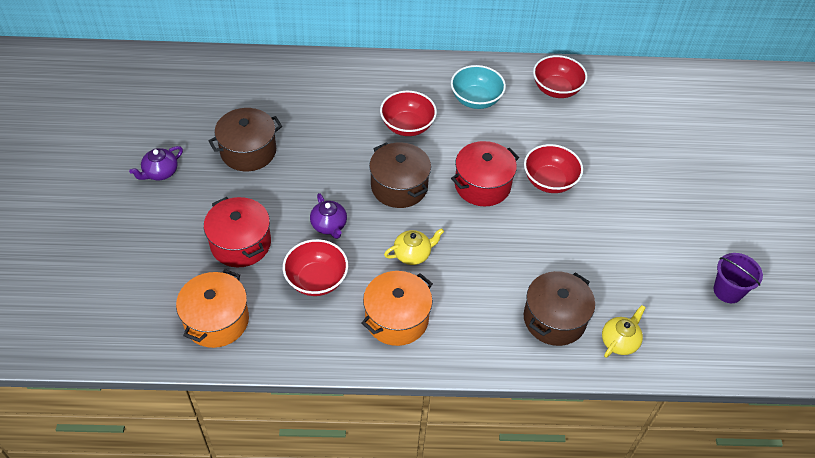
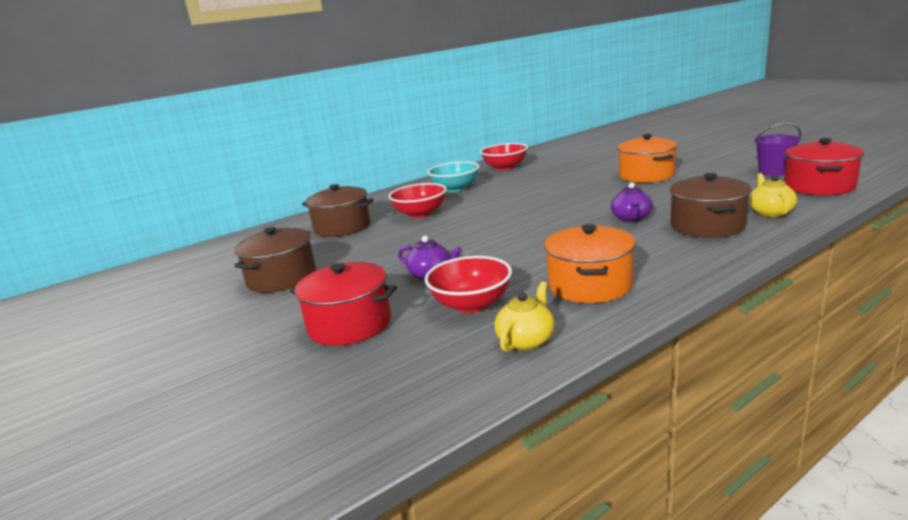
camera: 30 degrees left, 30 degrees down
purple teapot [129,146,183,180] -> purple teapot moved to [611,182,653,222]
orange pot [176,269,249,348] -> orange pot moved to [617,134,677,183]
brown pot [369,142,431,208] -> brown pot moved to [302,184,374,237]
yellow teapot [384,228,444,265] -> yellow teapot moved to [495,281,555,352]
red pot [451,141,519,206] -> red pot moved to [784,138,864,196]
red bowl [524,144,583,193] -> none

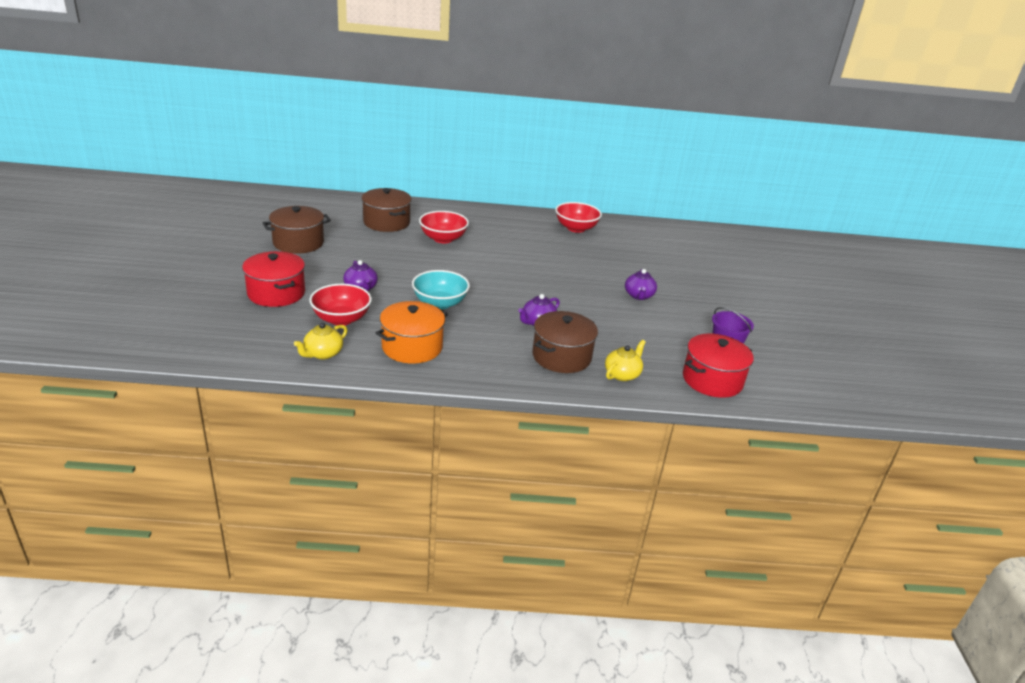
camera: 30 degrees right, 10 degrees up
turquoise bowl [428,161,480,192] -> turquoise bowl moved to [412,270,470,309]
yellow teapot [495,281,555,352] -> yellow teapot turned 150 degrees clockwise [294,323,348,360]
orange pot [617,134,677,183] -> purple teapot [625,269,657,300]

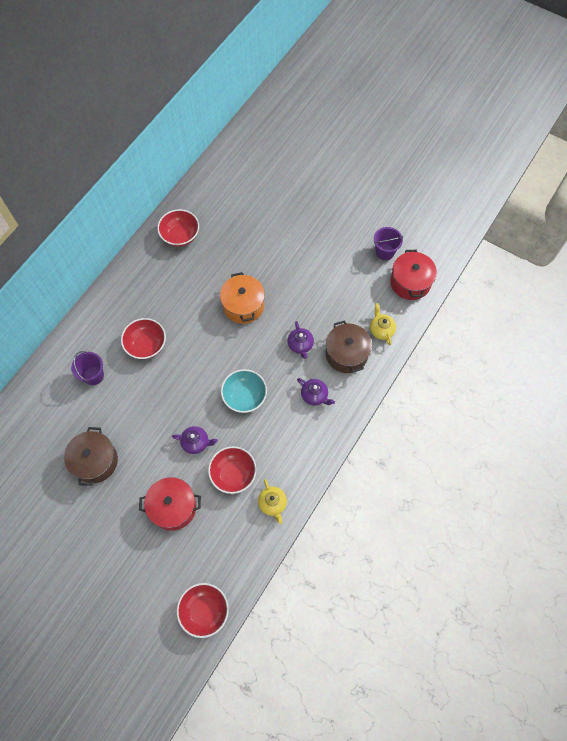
camera: 55 degrees left, 35 degrees up
brown pot [361,188,412,232] -> purple bucket [71,351,104,385]
orange pot [376,301,448,364] -> orange pot moved to [220,272,265,324]
purple teapot [625,269,657,300] -> purple teapot moved to [297,378,335,406]
none -> red bowl [177,583,229,638]

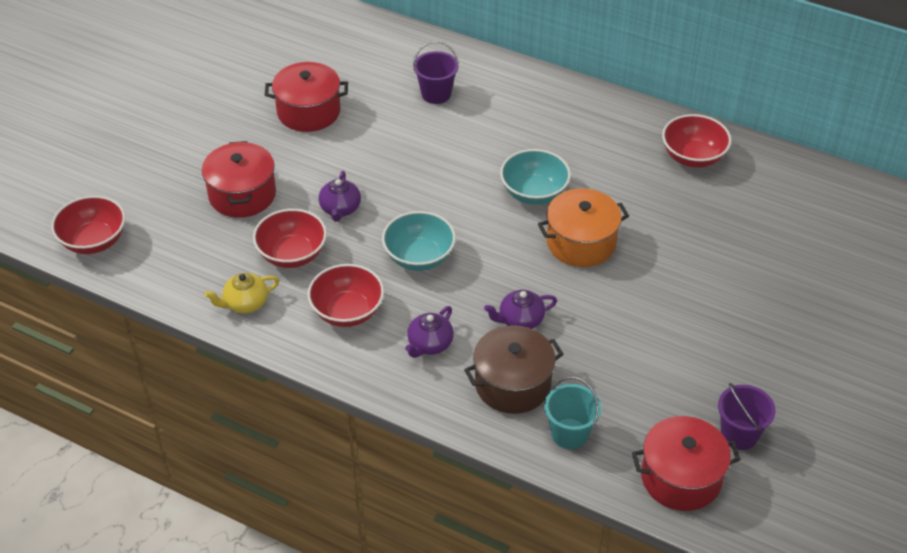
camera: 85 degrees right, 20 degrees down
brown pot [64,427,118,486] -> red pot [265,62,348,132]
red bowl [121,318,166,359] -> red bowl moved to [308,264,384,327]
yellow teapot [370,303,396,345] -> turquoise bucket [544,377,601,449]
none -> turquoise bowl [500,149,571,205]

